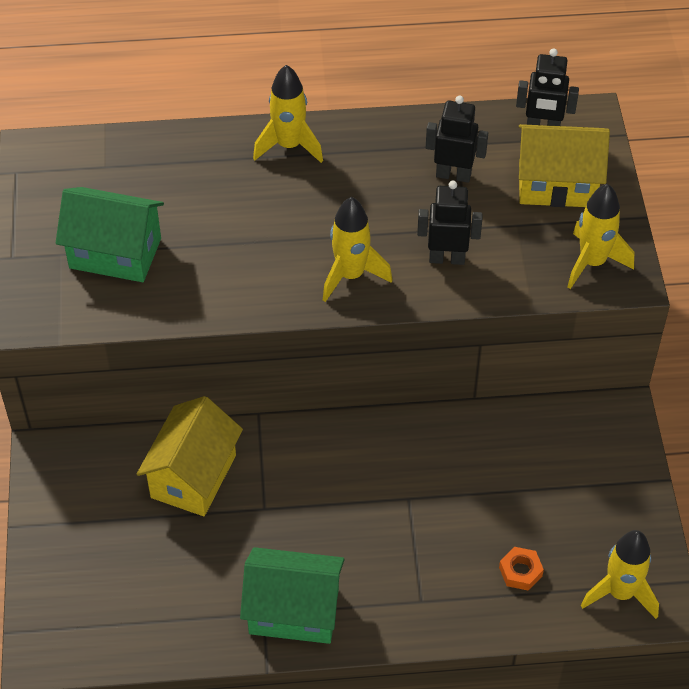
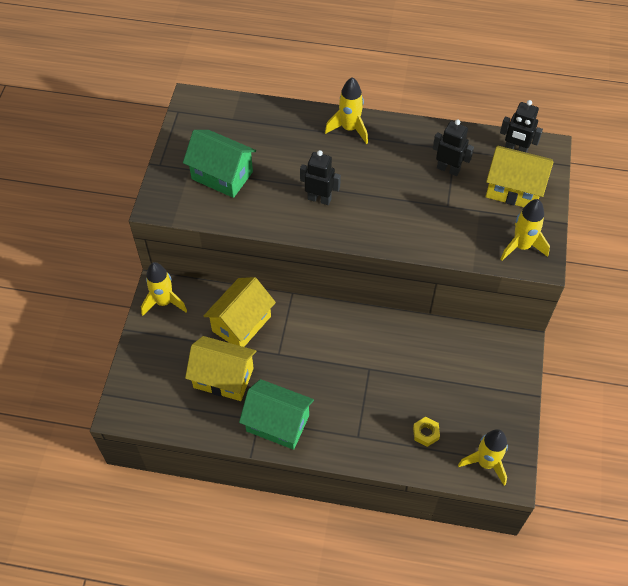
camera: 15 degrees right, 5 degrees up
yellow rocket [323,197,392,302] -> yellow rocket moved to [141,262,187,316]
black robot [417,181,483,265] -> black robot moved to [300,150,341,205]
orange nut [499,547,544,591] -> yellow nut [413,417,440,447]
none -> yellow house [185,336,256,401]

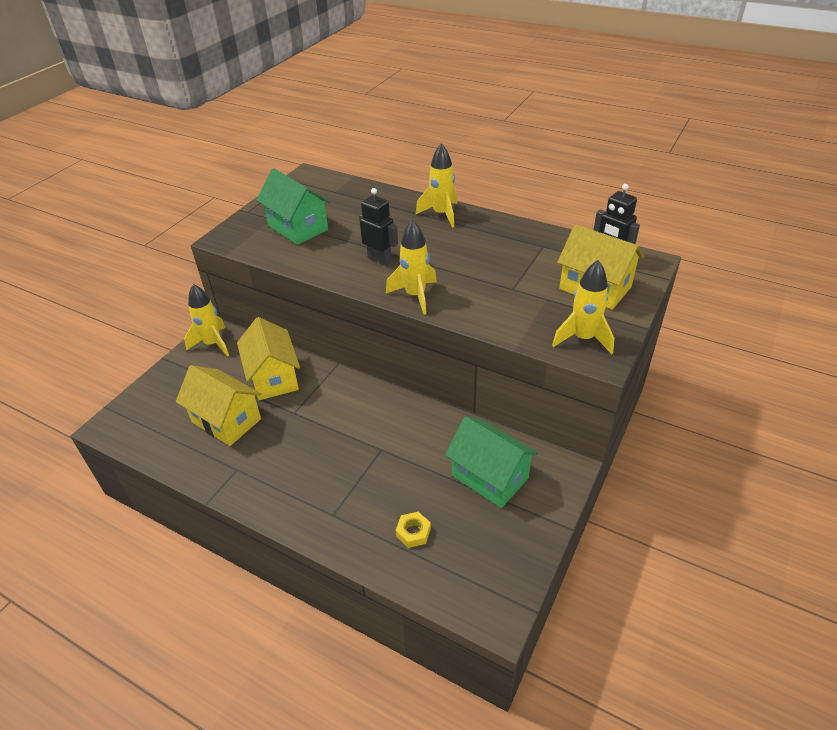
camera: 20 degrees right, 15 degrees down
yellow house [204,277,276,347] -> yellow house turned 75 degrees counterclockwise [237,317,300,400]
green house [239,379,314,450] -> green house moved to [445,416,539,508]
black robot [433,120,474,176] -> none
yellow rocket [458,429,508,486] -> yellow rocket moved to [386,220,437,315]

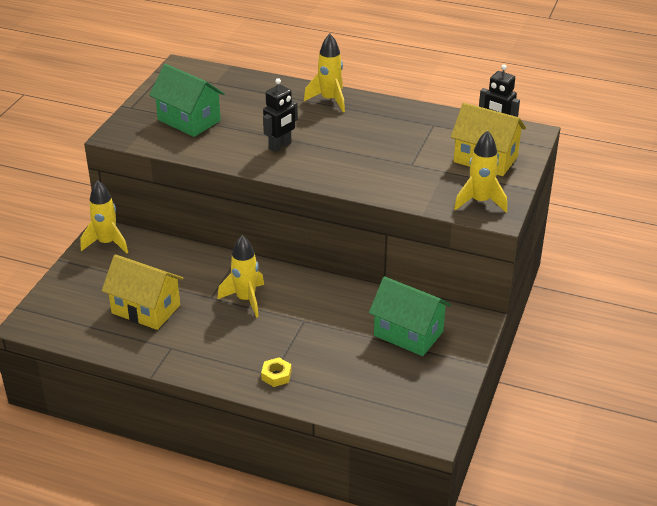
camera: 10 degrees left, 5 degrees down
yellow house [237,317,300,400] -> none
black robot [359,188,398,266] -> black robot turned 105 degrees clockwise [263,78,298,152]
yellow rocket [386,220,437,315] -> yellow rocket moved to [217,235,264,318]
yellow nut [396,512,431,548] -> yellow nut moved to [261,358,292,387]

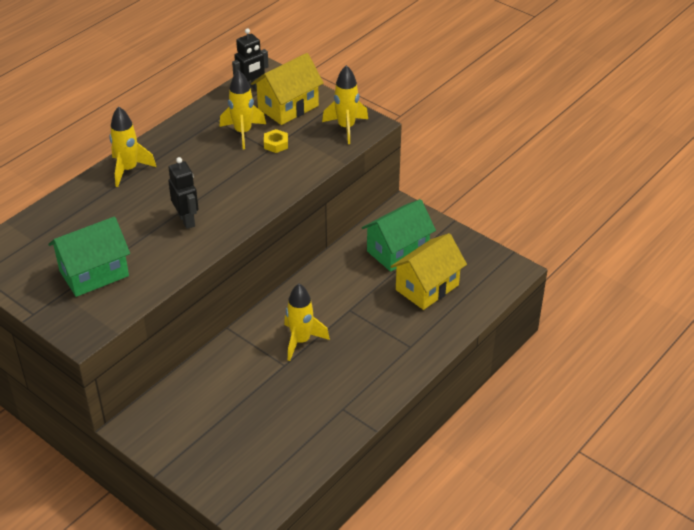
camera: 70 degrees left, 5 degrees up
yellow rocket [81,180,128,254] -> yellow rocket moved to [220,70,266,149]
yellow house [102,255,183,330] -> yellow house moved to [390,233,467,310]
yellow nut [261,358,292,387] -> yellow nut moved to [264,129,288,153]

